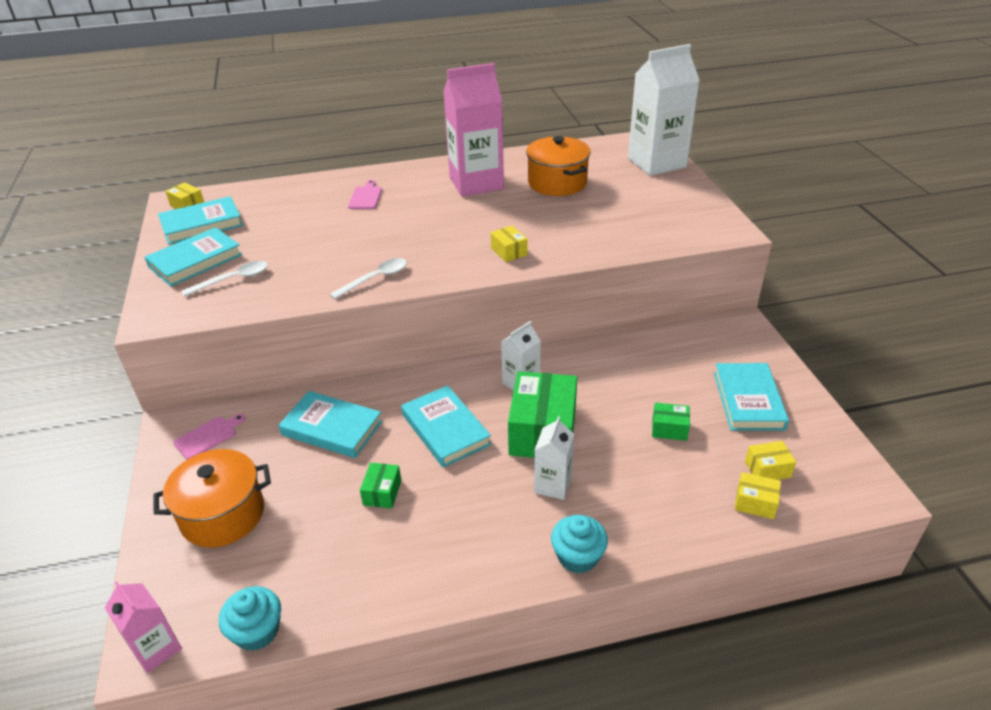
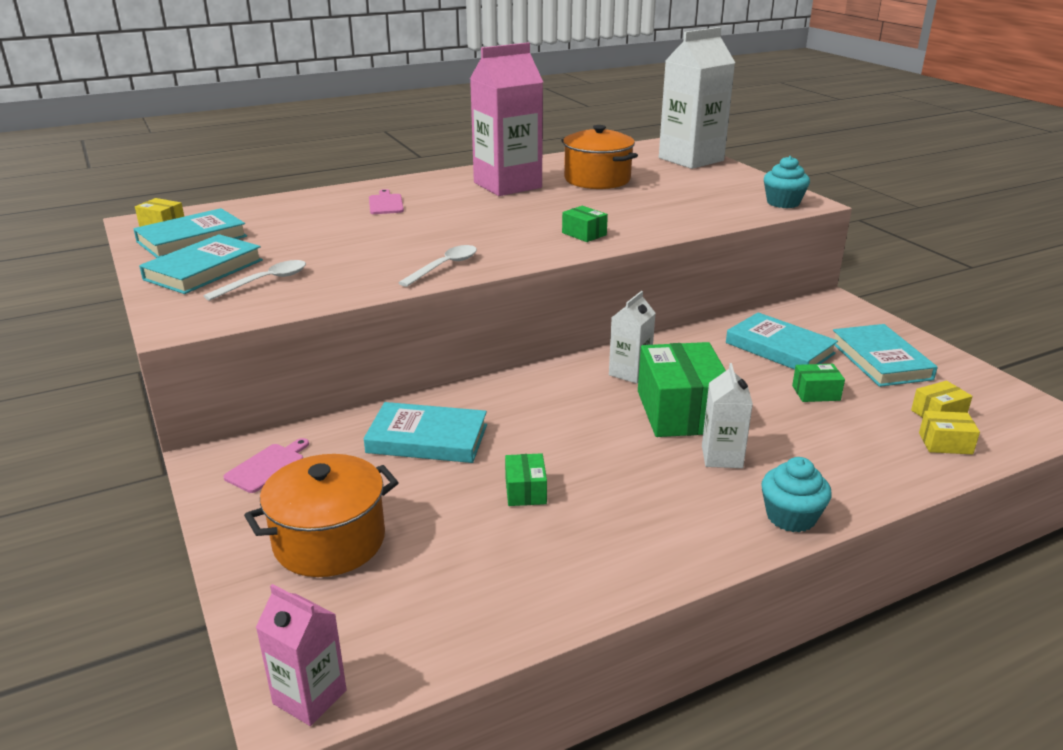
camera: 15 degrees left, 10 degrees down
turquoise cupcake [219,586,281,651] -> turquoise cupcake moved to [764,156,810,208]
turquoise book [401,385,491,468] -> turquoise book moved to [726,312,838,370]
yellow box [491,226,528,262] -> green box [562,206,608,242]

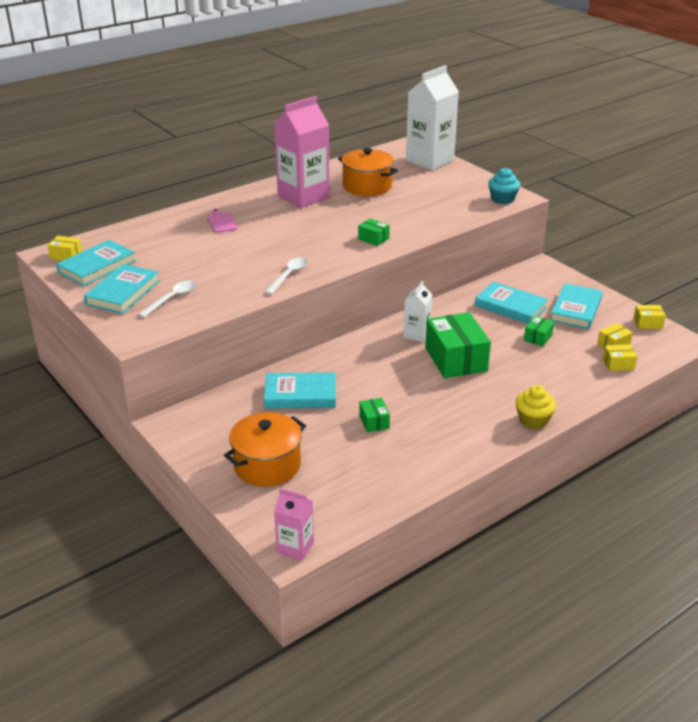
camera: 10 degrees left, 5 degrees up
pink cutting board [223,438,309,493] -> none
white carton [702,363,753,468] -> none
turquoise cupcake [761,457,832,532] -> yellow cupcake [516,385,556,429]
green box [792,364,845,402] -> green box turned 45 degrees counterclockwise [524,316,554,347]
turquoise book [833,324,938,387] -> turquoise book turned 45 degrees clockwise [550,283,603,329]
none -> yellow box [634,305,666,329]

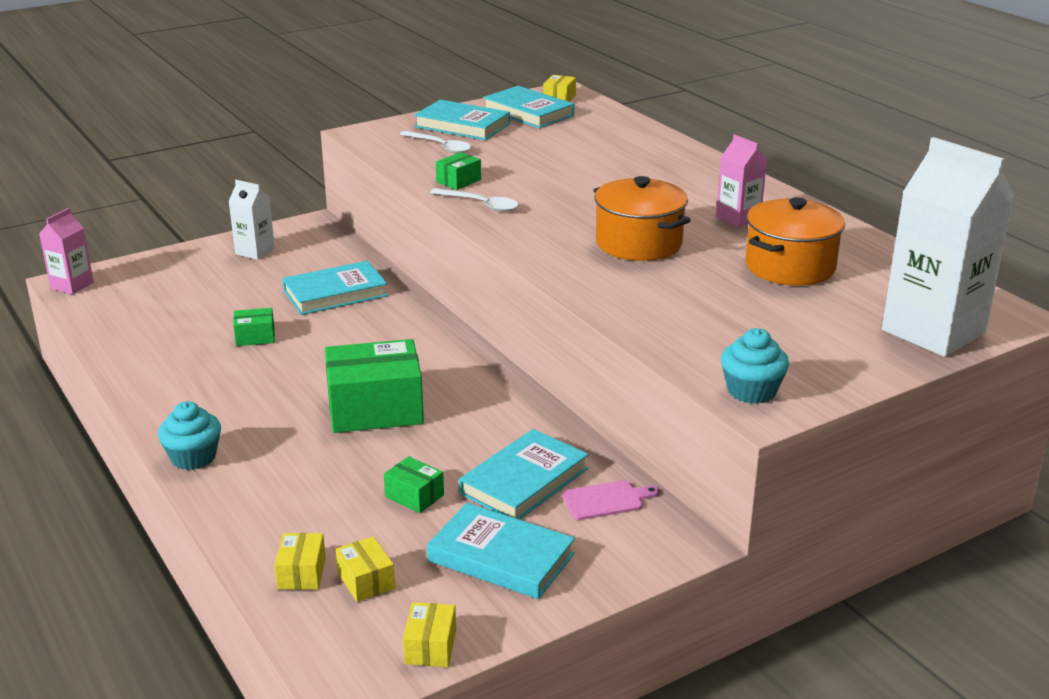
camera: 95 degrees right, 5 degrees down
pink cutting board [207,209,238,233] -> pink cutting board moved to [562,480,660,520]
orange pot [224,412,306,487] -> orange pot moved to [593,176,691,261]
turquoise book [264,372,336,409] -> turquoise book turned 60 degrees clockwise [282,261,388,315]
pink carton [274,96,330,208] -> pink carton [716,134,767,227], size x0.51
green box [358,219,390,246] -> green box moved to [436,152,481,190]
white carton [403,281,432,342] -> white carton moved to [228,180,275,260]
yellow cupcake [516,385,556,429] -> turquoise cupcake [158,401,221,470]

